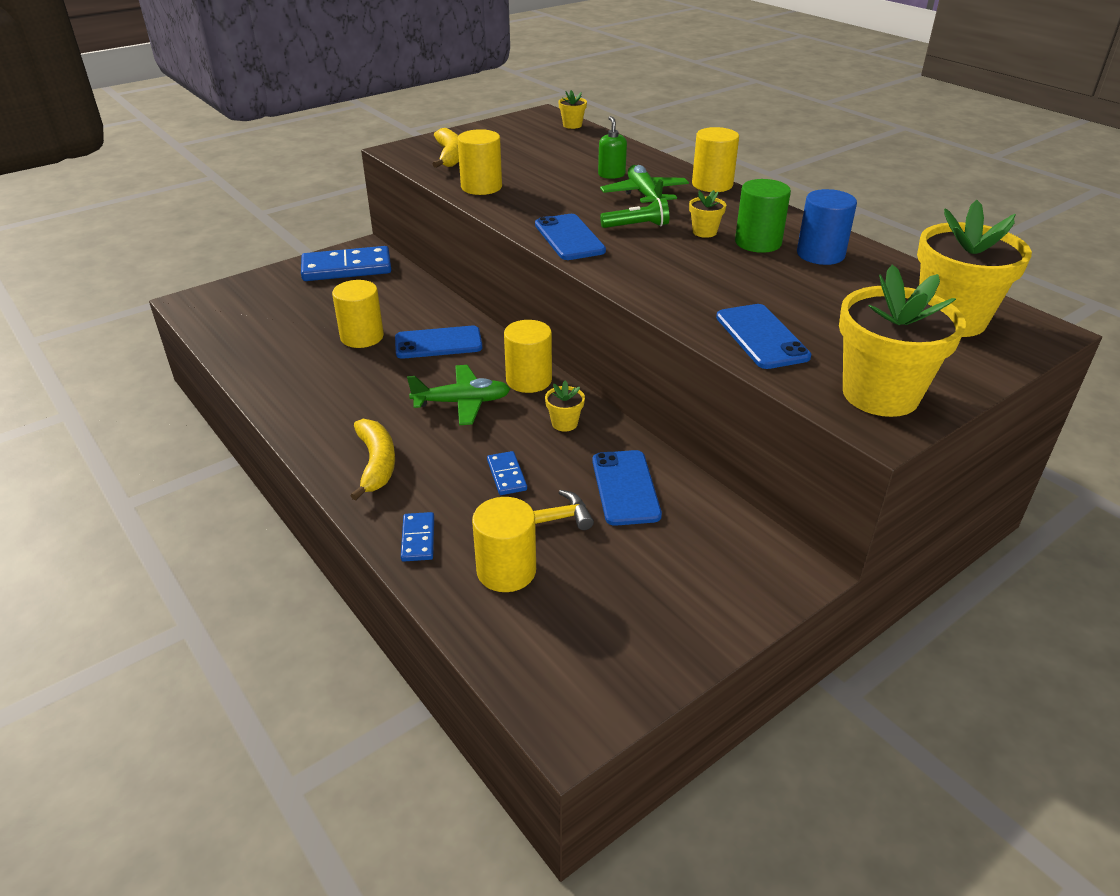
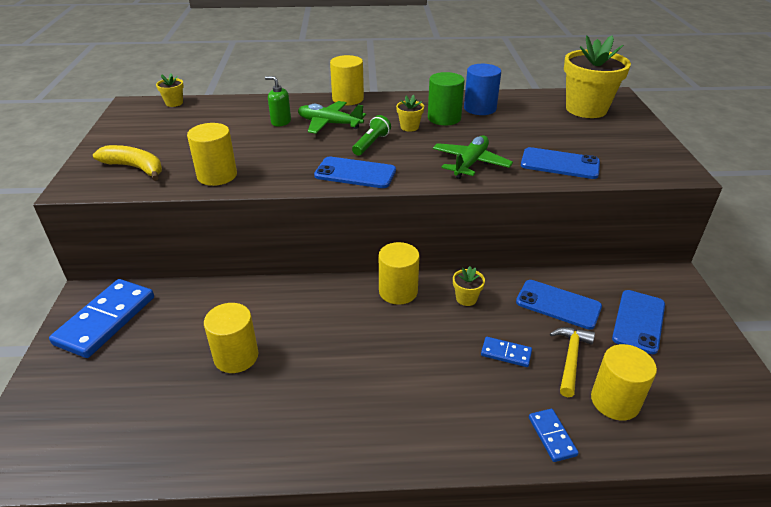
camera: 55 degrees left, 0 degrees up
yellow banana [350,419,395,501] -> none
blue phone [395,326,482,359] -> blue phone moved to [612,290,665,354]
blue domino [401,512,434,562] -> blue domino turned 45 degrees clockwise [529,409,579,462]
green plane [407,365,510,425] -> green plane moved to [433,135,513,179]
yellow flower pot [839,264,966,417] -> none

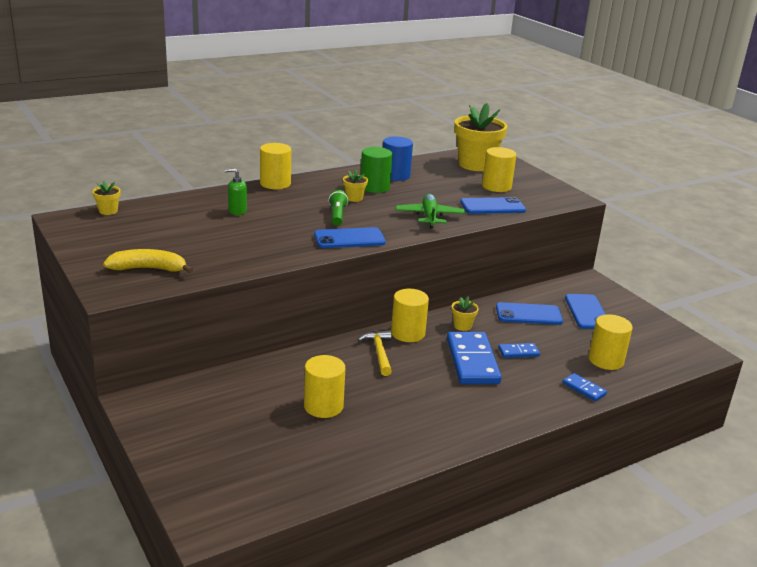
camera: 30 degrees left, 10 degrees down
blue domino [49,279,154,358] -> blue domino moved to [447,332,502,384]
yellow cylinder [187,123,237,186] -> yellow cylinder moved to [482,147,516,192]
green plane [298,101,366,134] -> none
yellow hammer [550,327,595,397] -> yellow hammer moved to [358,330,392,376]

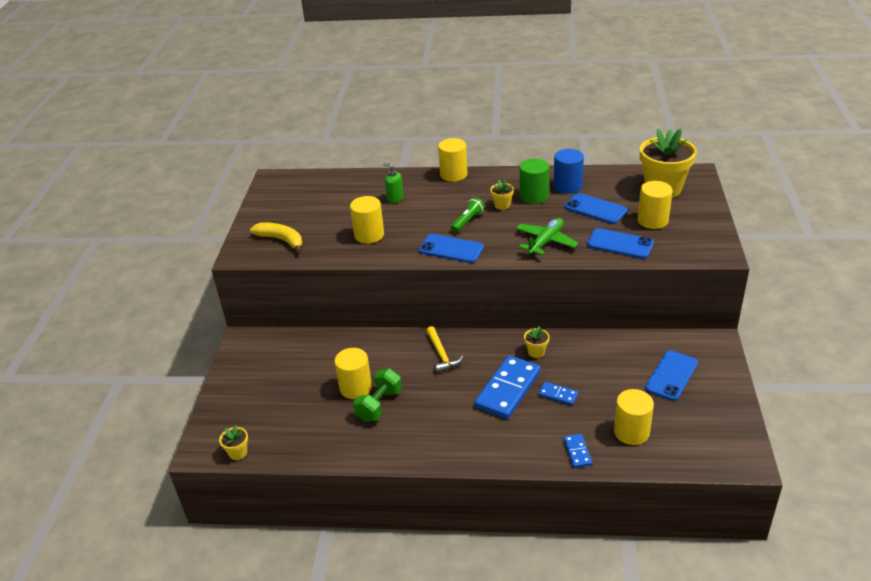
camera: 40 degrees right, 10 degrees up
yellow flower pot [92,181,121,215] -> yellow flower pot moved to [219,425,248,460]
yellow hammer [358,330,392,376] -> yellow hammer turned 135 degrees clockwise [426,326,463,373]
yellow cylinder [391,289,429,342] -> yellow cylinder moved to [350,196,384,244]
blue phone [496,302,563,325] -> blue phone moved to [564,193,628,224]
none -> green dumbbell [353,368,402,422]

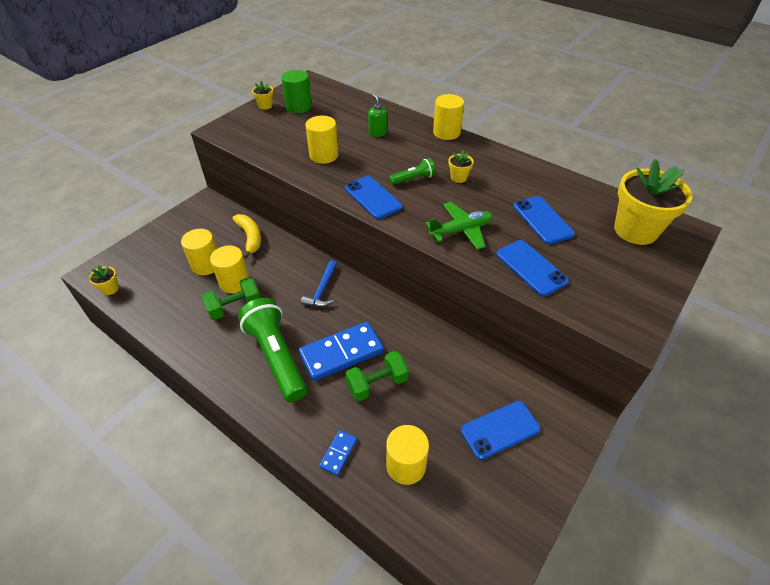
camera: 30 degrees right, 10 degrees up
yellow banana [250,222,302,253] -> yellow banana moved to [232,214,261,259]
yellow hammer [426,326,463,373] -> blue hammer [301,260,337,307]
green cylinder [519,158,549,204] -> green cylinder moved to [281,70,312,113]
yellow flower pot [524,326,550,358] -> yellow flower pot moved to [252,81,273,110]
blue domino [538,382,578,405] -> green dumbbell [345,351,409,401]
blue cylinder [553,149,584,194] -> none
yellow cylinder [637,181,672,229] -> yellow cylinder moved to [181,229,217,275]
none -> green flashlight [238,298,307,402]

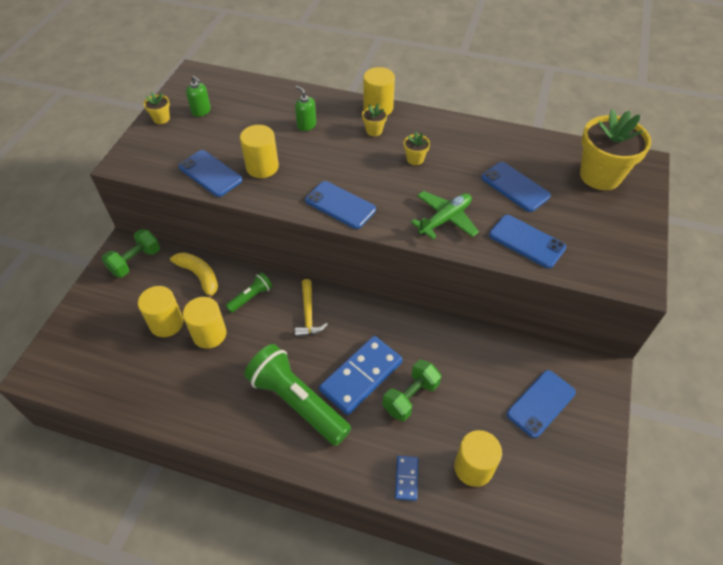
camera: 20 degrees left, 5 degrees up
yellow flower pot [89,265,119,295] -> yellow flower pot moved to [362,104,387,136]
green dumbbell [202,277,261,320] -> green dumbbell moved to [102,229,160,278]
green cylinder [281,70,312,113] -> green soap dispenser [186,76,211,117]
blue hammer [301,260,337,307] -> yellow hammer [295,279,328,337]
green flashlight [389,158,436,185] -> green flashlight moved to [225,272,273,313]
none -> blue phone [179,150,242,197]

